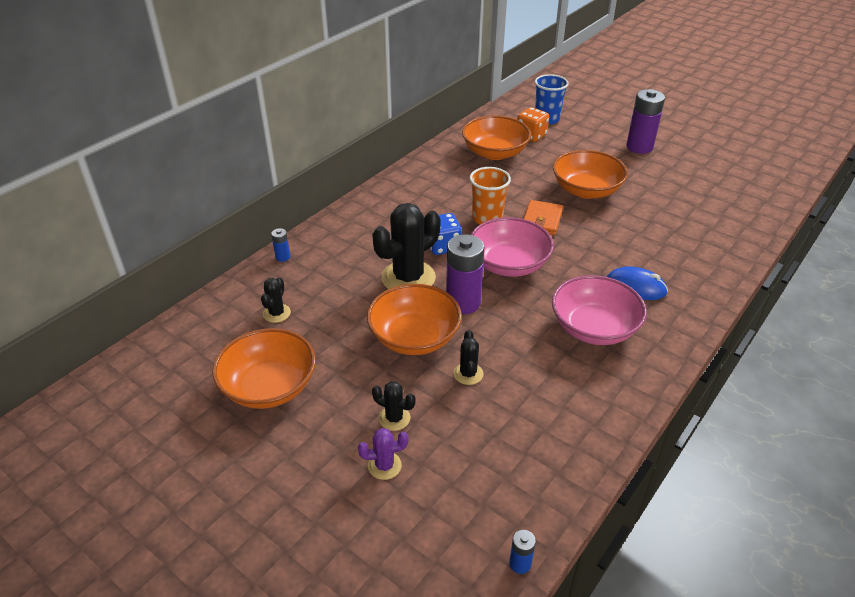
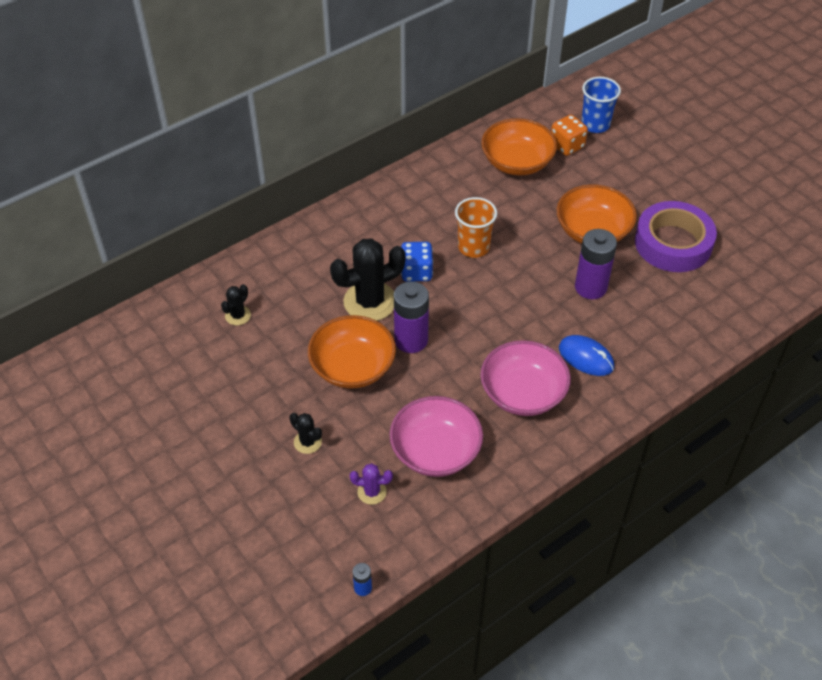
camera: 15 degrees right, 10 degrees up
orange bowl [212,328,316,409] -> none
blue battery [271,228,290,262] -> none
purple cactus [358,428,409,480] -> purple cactus moved to [350,463,393,505]
black cactus [453,330,483,385] -> none
pink bowl [471,217,554,277] -> pink bowl moved to [390,396,483,477]
orange wallet [524,200,563,235] -> none
purple battery [626,89,665,154] -> purple battery moved to [575,229,617,299]
none -> purple tape [635,201,717,272]

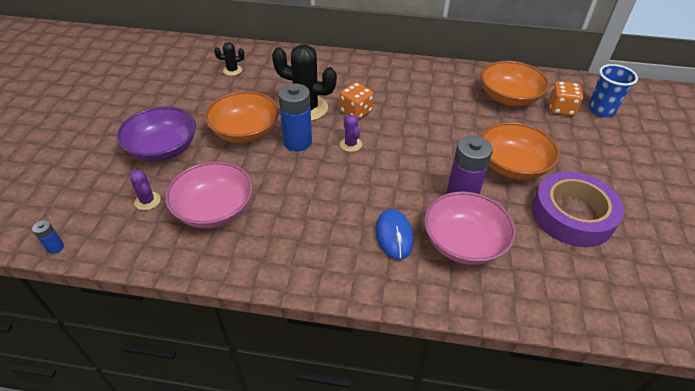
camera: 45 degrees right, 5 degrees down
black cactus [289,413,322,454] -> purple bowl [117,106,196,162]
purple battery [394,281,429,353] -> blue battery [278,83,312,151]
blue dice [401,242,433,282] -> orange dice [340,82,374,120]
orange cup [455,197,497,258] -> none
pink bowl [480,340,571,416] -> pink bowl moved to [424,191,516,265]
none -> purple cactus [340,115,362,152]

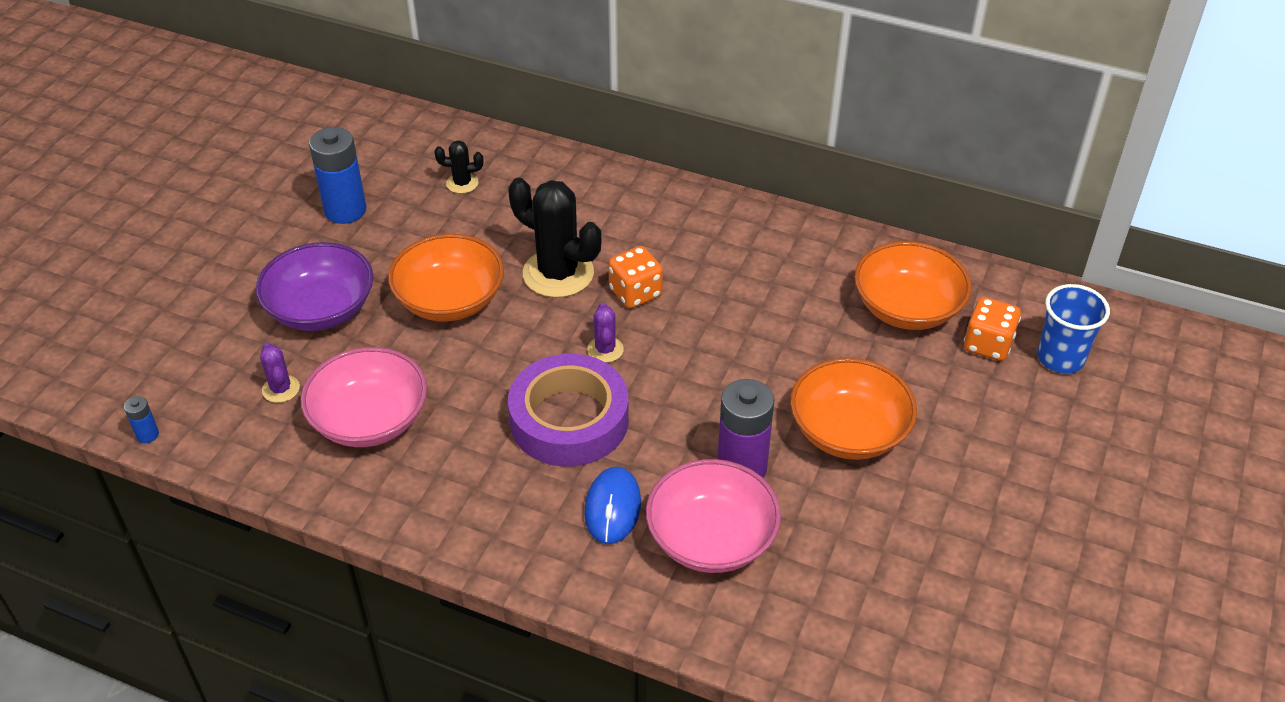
camera: 15 degrees right, 0 degrees up
blue battery [278,83,312,151] -> blue battery moved to [309,127,366,224]
purple tape [532,171,624,247] -> purple tape moved to [508,354,629,467]

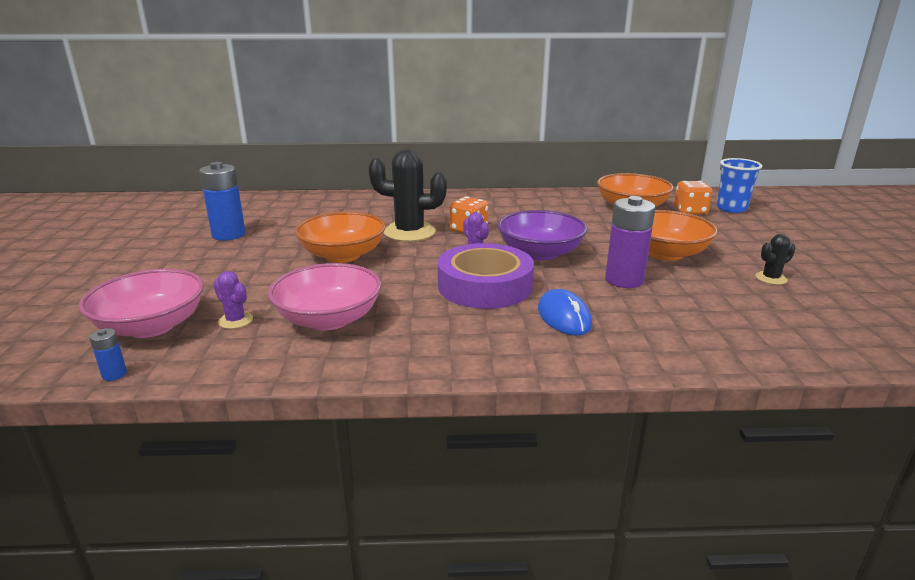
camera: 25 degrees left, 20 degrees down
purple bowl [256,242,373,331] -> purple bowl moved to [497,210,587,261]
black cactus [434,140,483,194] -> black cactus moved to [755,234,795,285]
pink bowl [646,459,781,573] -> pink bowl moved to [79,269,204,338]

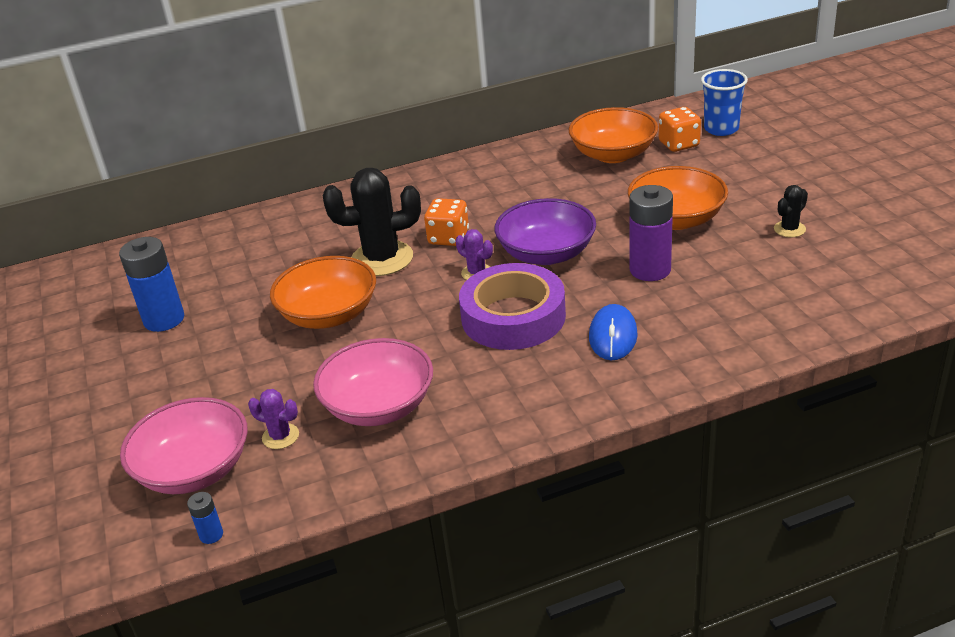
camera: 15 degrees left, 10 degrees up
blue mouse [538,289,592,336] -> blue mouse turned 45 degrees clockwise [589,304,638,360]

